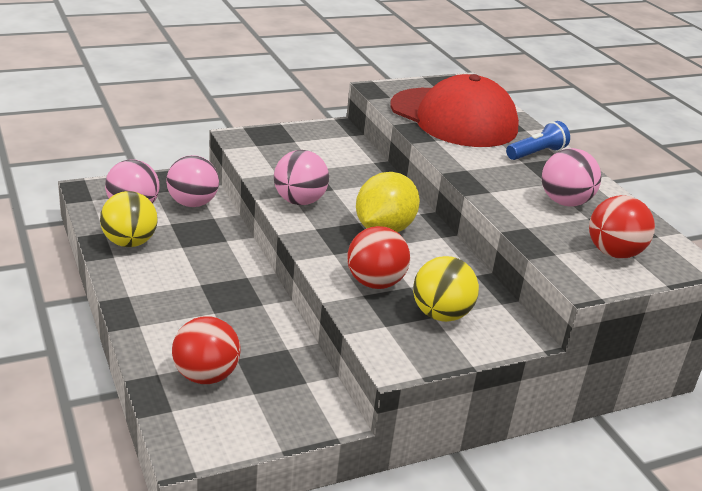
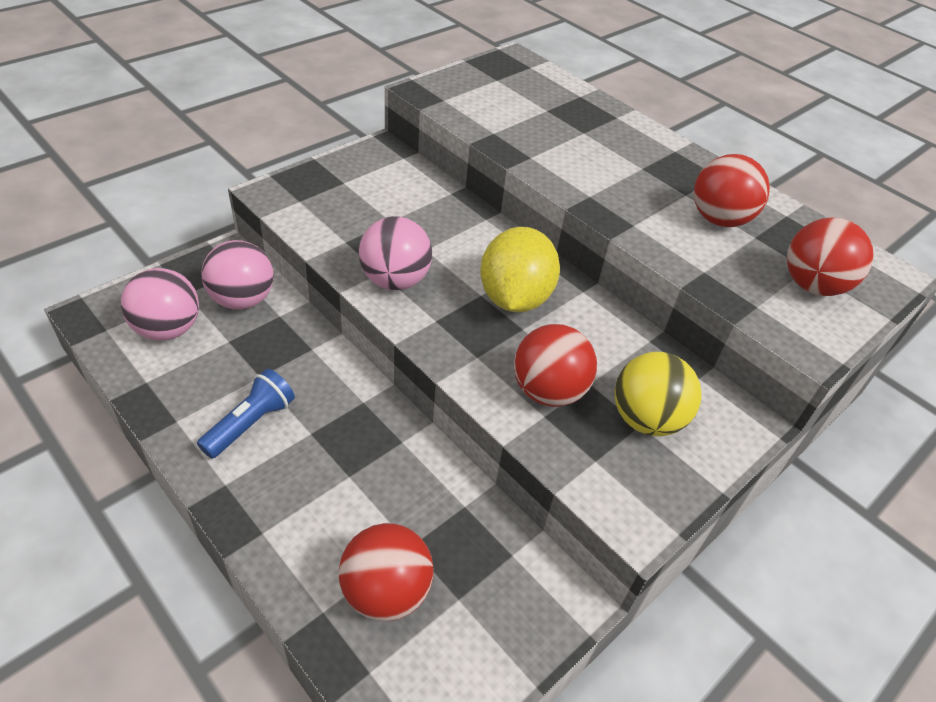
camera: 20 degrees left, 15 degrees up
yellow ball [100,191,158,247] -> none
red cap [390,74,519,147] -> none
blue flashlight [506,121,570,160] -> blue flashlight moved to [197,369,295,459]
pink ball [542,148,601,206] -> red ball [694,154,770,227]

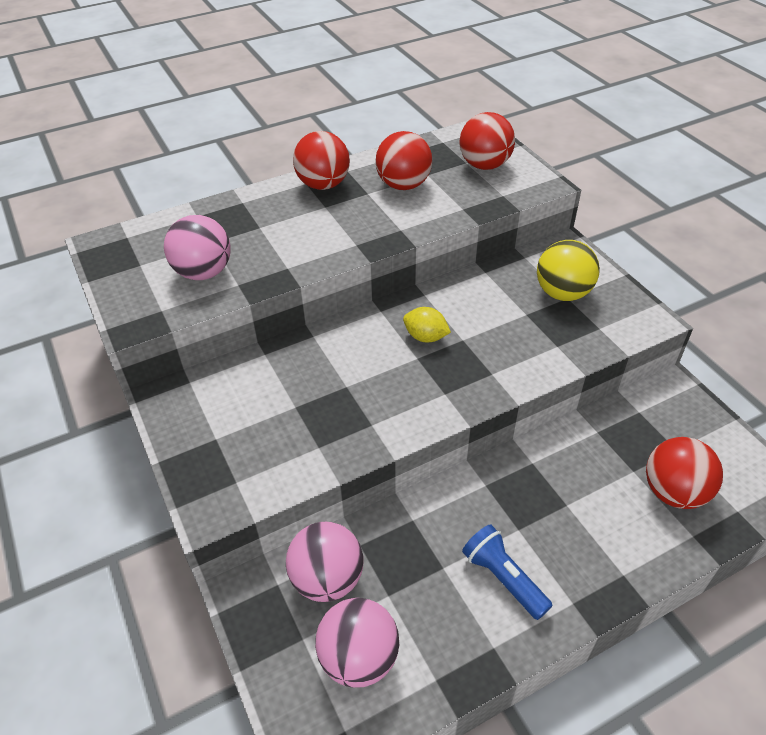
camera: 70 degrees left, 0 degrees up
pink ball [359,216,432,290] -> pink ball moved to [164,215,231,280]
yellow lemon [480,227,560,312] -> yellow lemon [403,307,451,342], size x0.52
red ball [514,324,597,407] -> red ball moved to [293,131,350,190]

